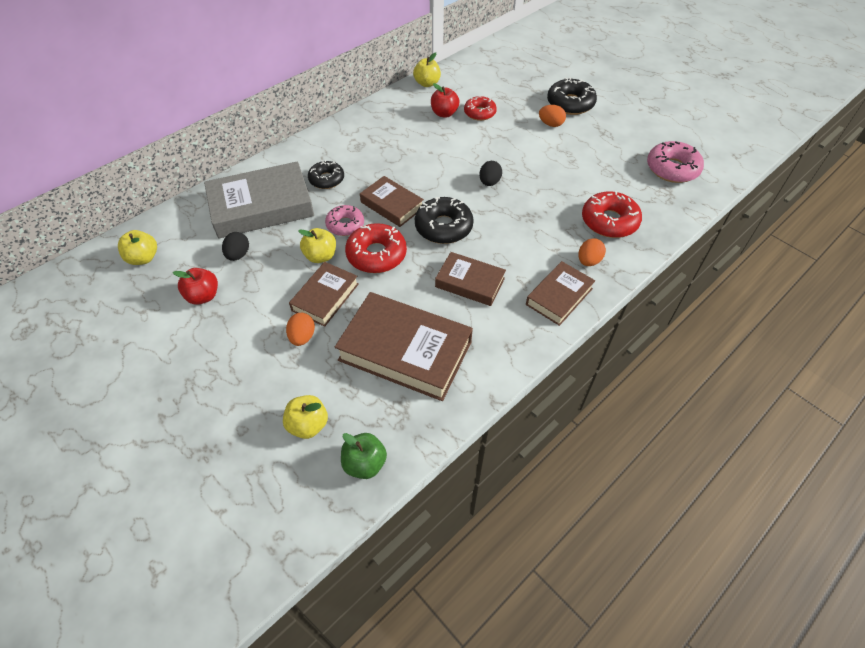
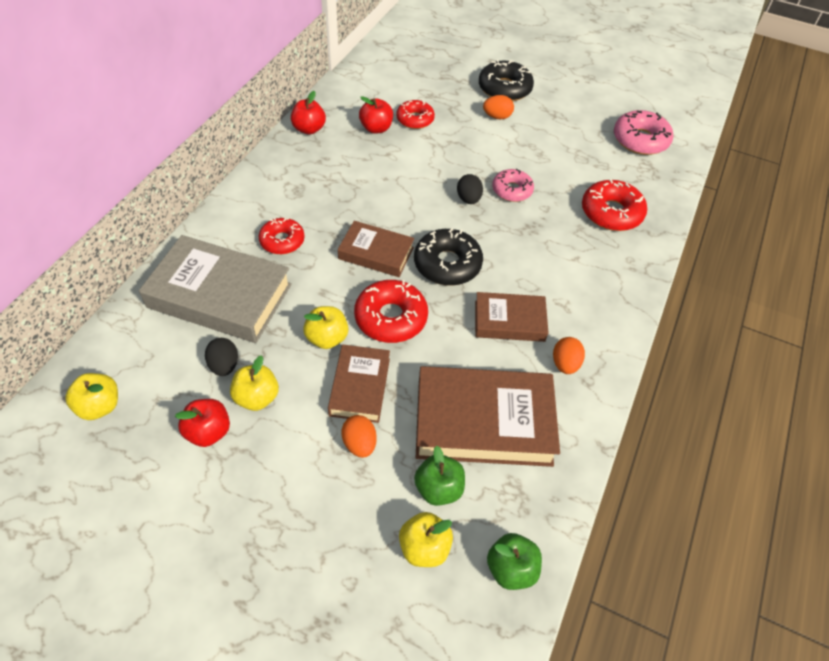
camera: 25 degrees left, 0 degrees up
grey book [204,161,314,239] -> grey book turned 60 degrees clockwise [139,235,292,343]
black donut [308,160,344,189] -> red donut [259,218,305,254]
pink donut [325,205,364,236] -> pink donut moved to [492,169,534,202]
yellow apple [413,52,441,87] -> yellow apple moved to [230,355,279,411]
brown book [526,261,595,326] -> none
orange egg [578,238,606,266] -> orange egg moved to [553,337,585,374]
none -> red apple [291,91,326,135]
none -> green apple [414,446,465,506]

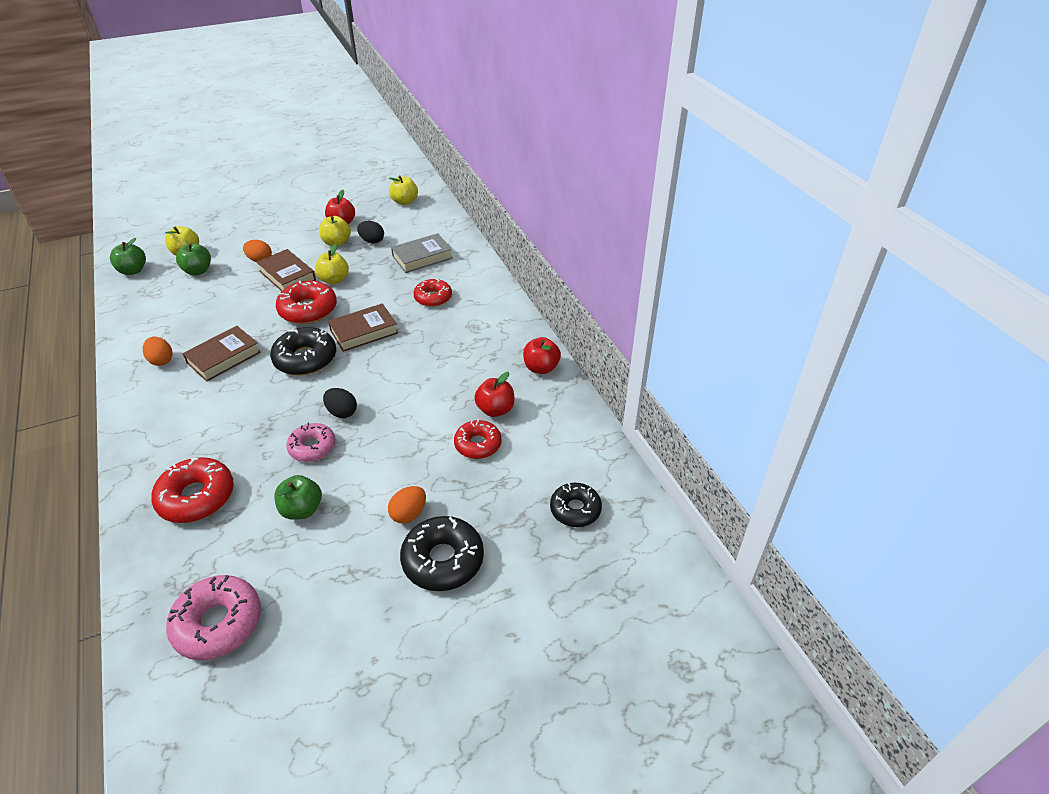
camera: 135 degrees right, 10 degrees down
grey book [139,235,292,343] -> grey book [391,233,453,273], size x0.57
brown book [416,366,560,467] -> none
none -> green apple [274,475,322,520]
none -> black donut [550,483,602,527]

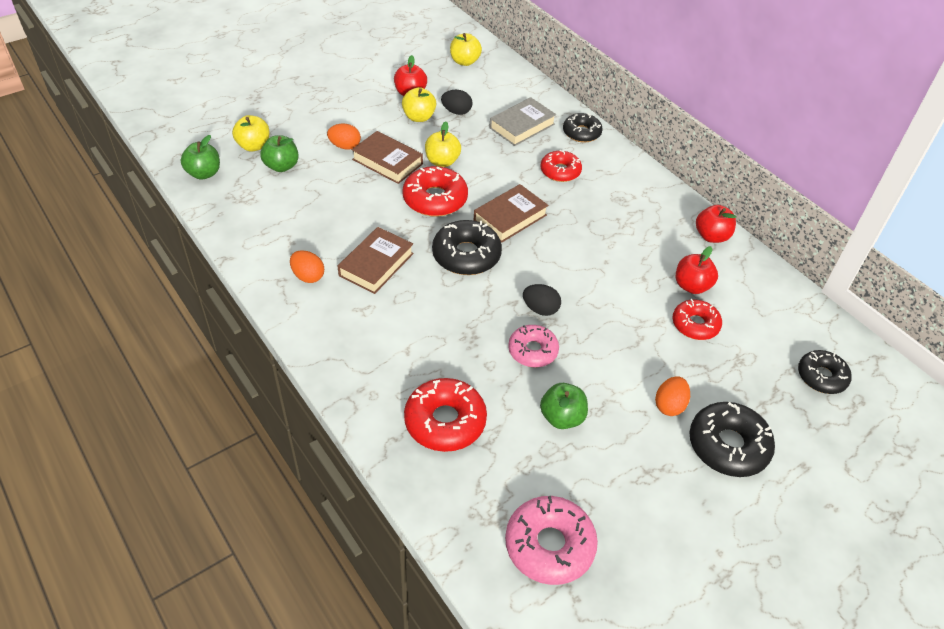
camera: 15 degrees left, 5 degrees up
none -> black donut [563,113,603,143]

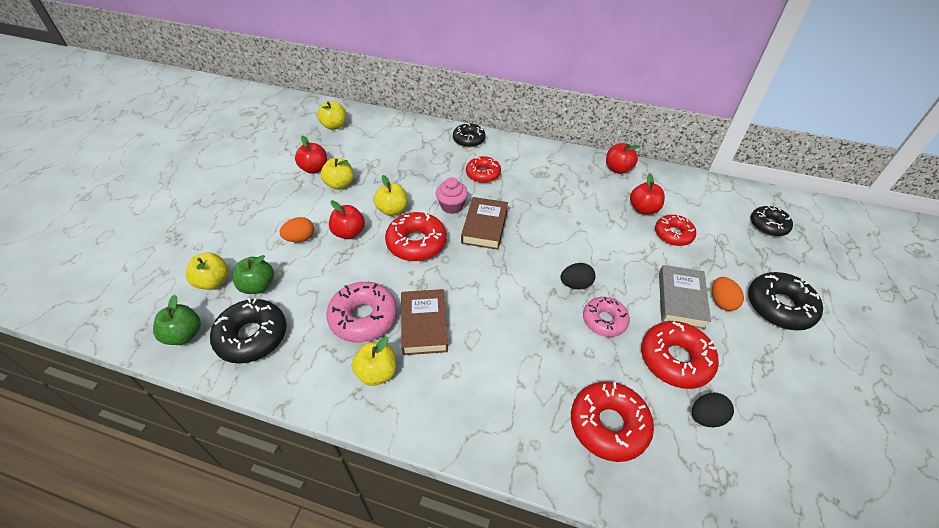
camera: 35 degrees left, 0 degrees up
orange egg [290,250,324,283] -> yellow apple [352,337,397,386]
brown book [352,131,423,184] -> red apple [329,200,365,239]
black donut [432,220,502,275] -> black donut moved to [210,298,287,364]
black egg [441,90,472,115] -> black egg moved to [692,393,734,427]
grey book [489,97,556,146] -> grey book moved to [659,265,711,329]
pink donut [505,496,598,585] -> pink donut moved to [326,282,397,343]
green apple [540,383,588,429] -> red donut [641,321,719,389]
none -> pink cupcake [436,177,468,214]

